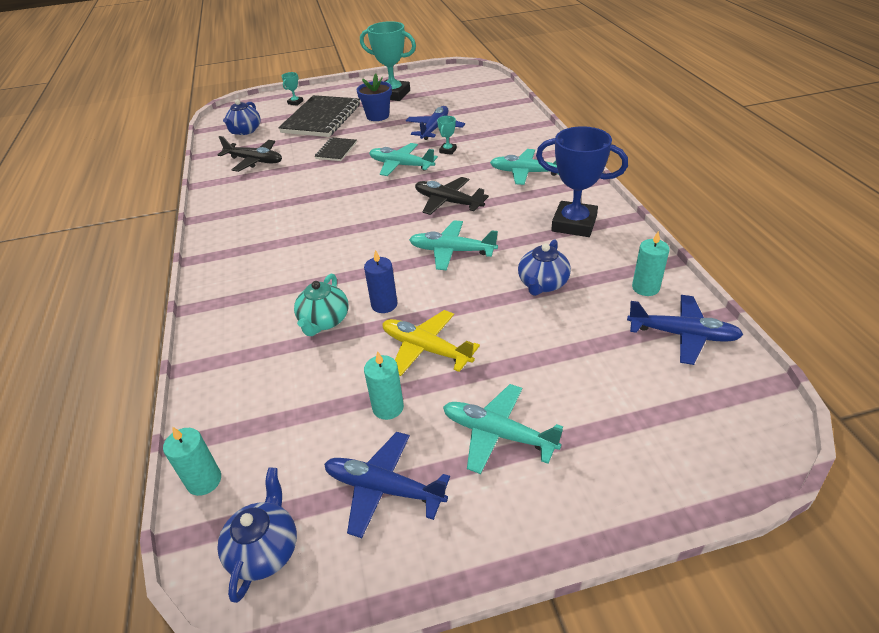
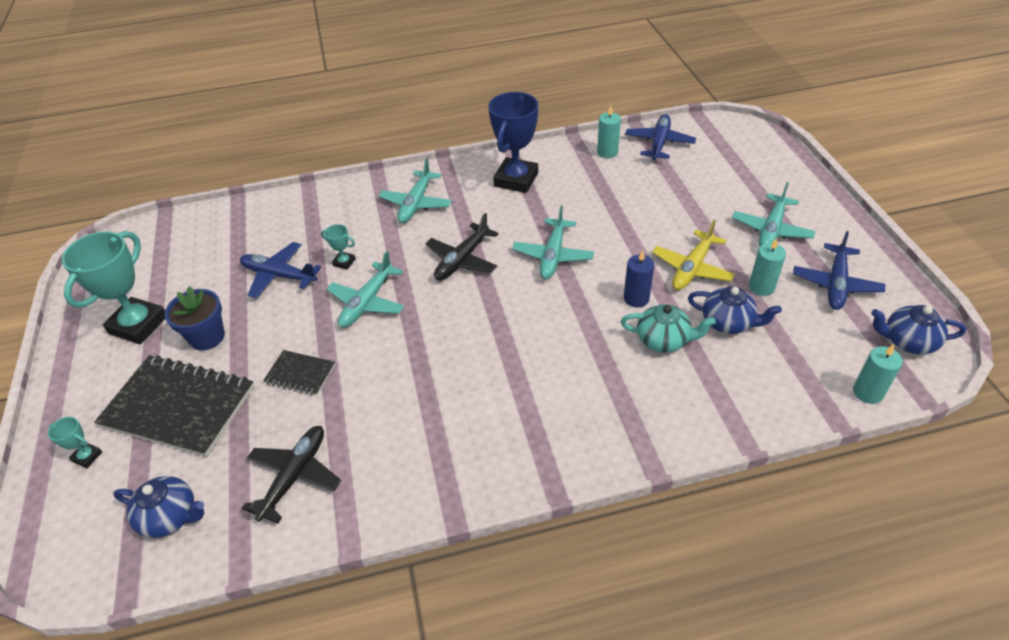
camera: 90 degrees left, 5 degrees up
blue teapot [518,239,571,296] -> blue teapot moved to [688,286,782,334]

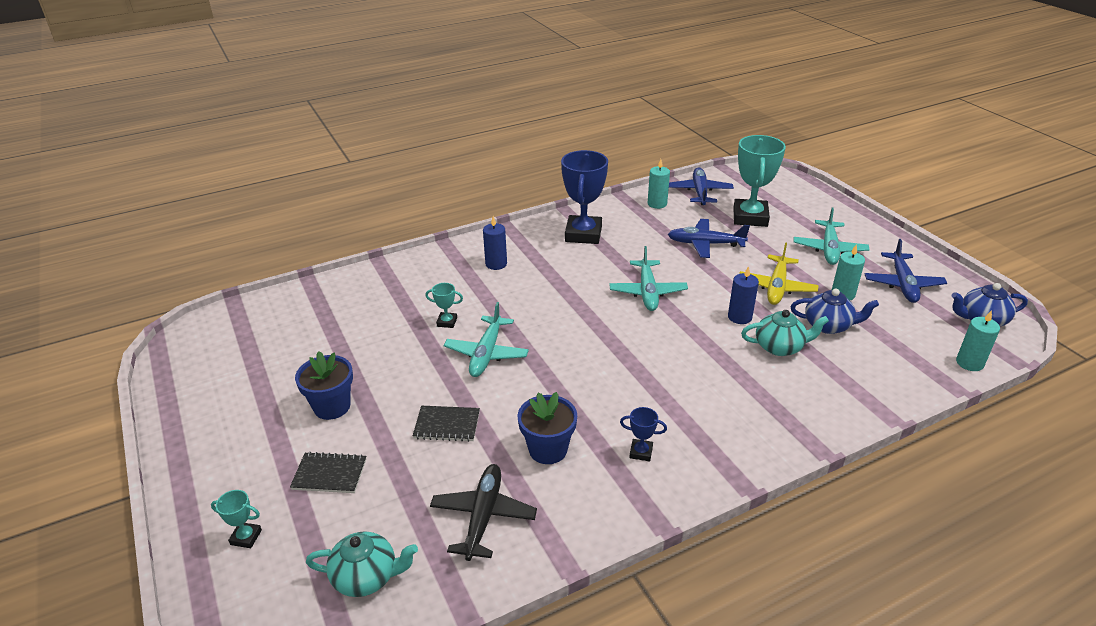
camera: 15 degrees left, 10 degrees down
turquoise trophy [62,231,165,344] -> turquoise trophy moved to [733,135,786,227]
black notebook [94,355,254,457] -> black notebook [290,452,366,493], size x0.48
blue teapot [113,476,204,538] -> turquoise teapot [306,531,418,597]
blue plane [240,242,322,298] -> blue plane moved to [668,219,750,258]
turquoise plane [379,158,452,223] -> blue candle [483,216,507,270]
black plane [426,213,499,281] -> none
none -> blue flower pot [518,392,577,464]
none -> blue trophy [620,407,667,461]

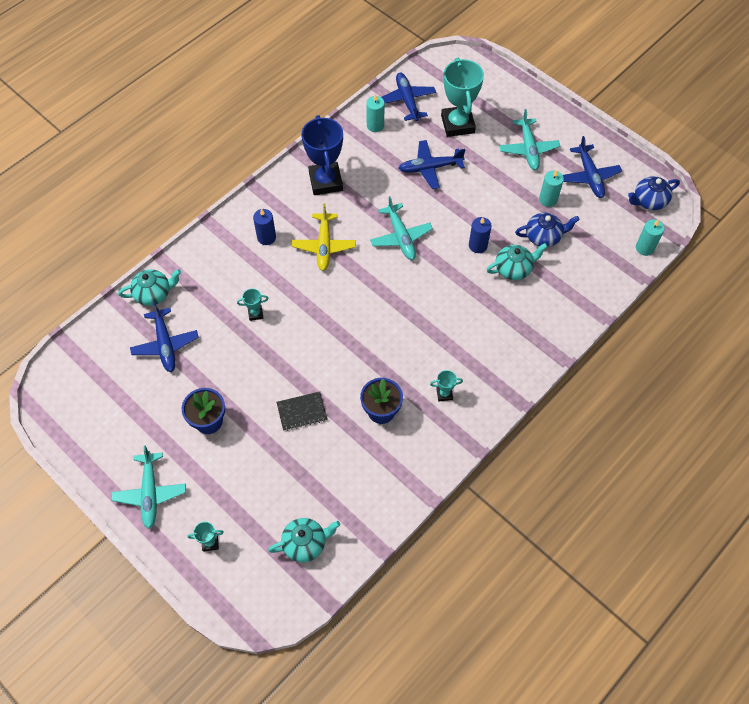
camera: 20 degrees left, 25 degrees up
black notebook [290,452,366,493] -> none
black plane [430,464,537,561] -> none
turquoise plane [444,302,529,377] -> turquoise plane moved to [111,446,186,529]
blue trophy [620,407,667,461] -> turquoise trophy [430,370,463,401]
yellow plane [739,242,819,305] -> yellow plane moved to [292,204,356,271]
none -> turquoise teapot [118,269,181,306]
none -> blue plane [130,301,199,372]

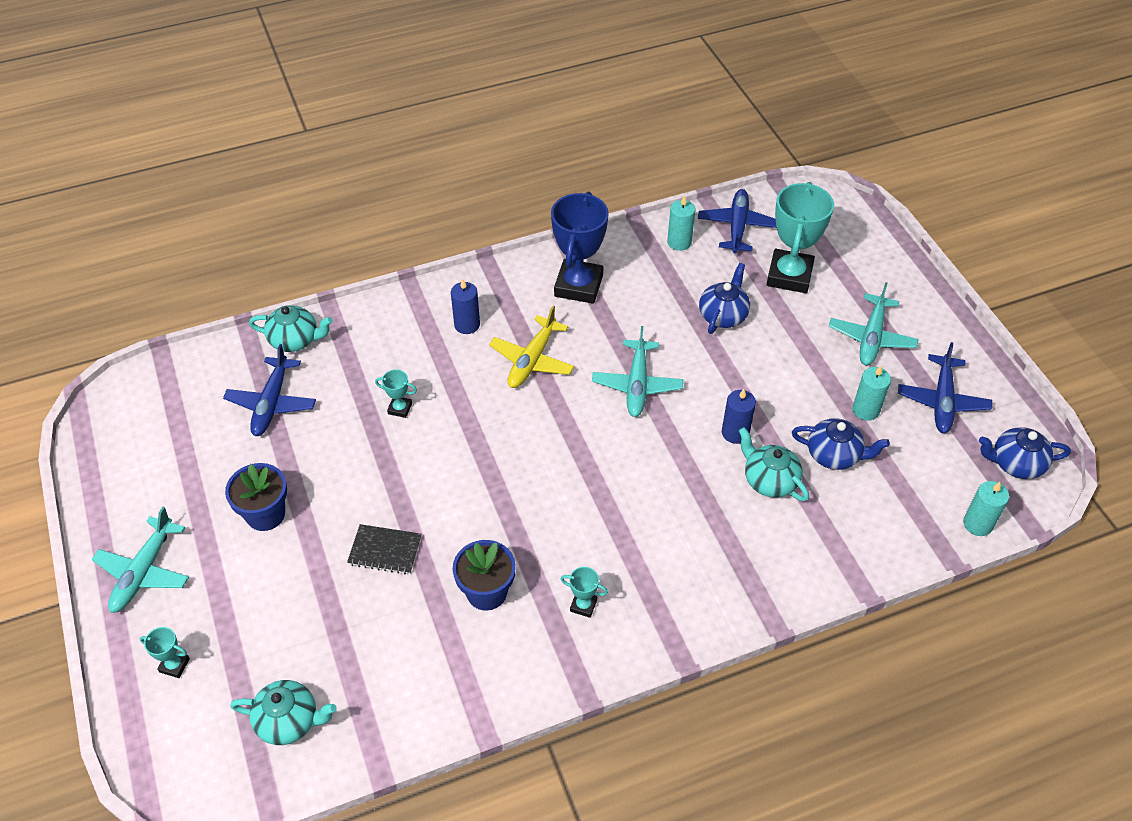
camera: 25 degrees right, 10 degrees down
blue plane [398,140,465,189] -> blue teapot [699,263,750,334]
turquoise teapot [486,243,548,280] -> turquoise teapot turned 135 degrees counterclockwise [739,427,809,501]

